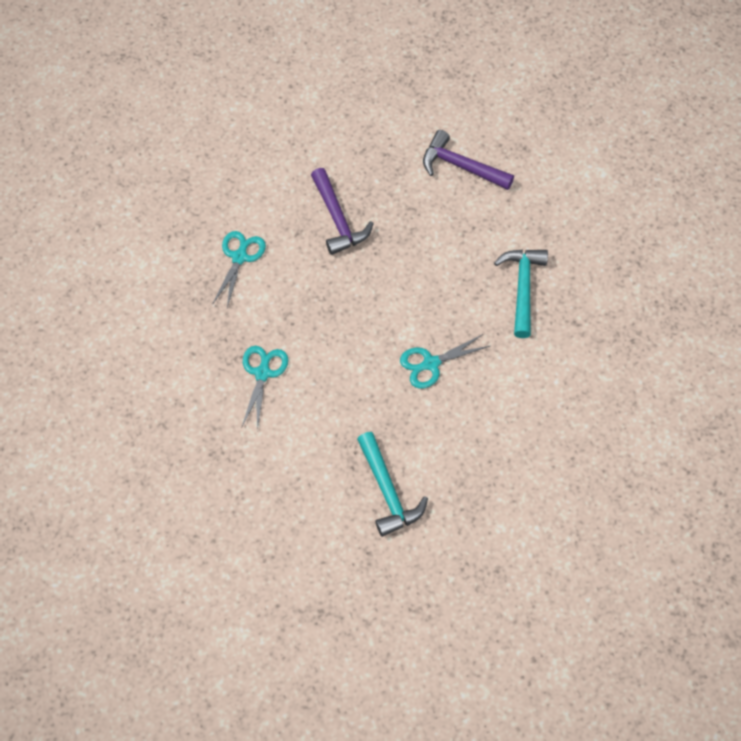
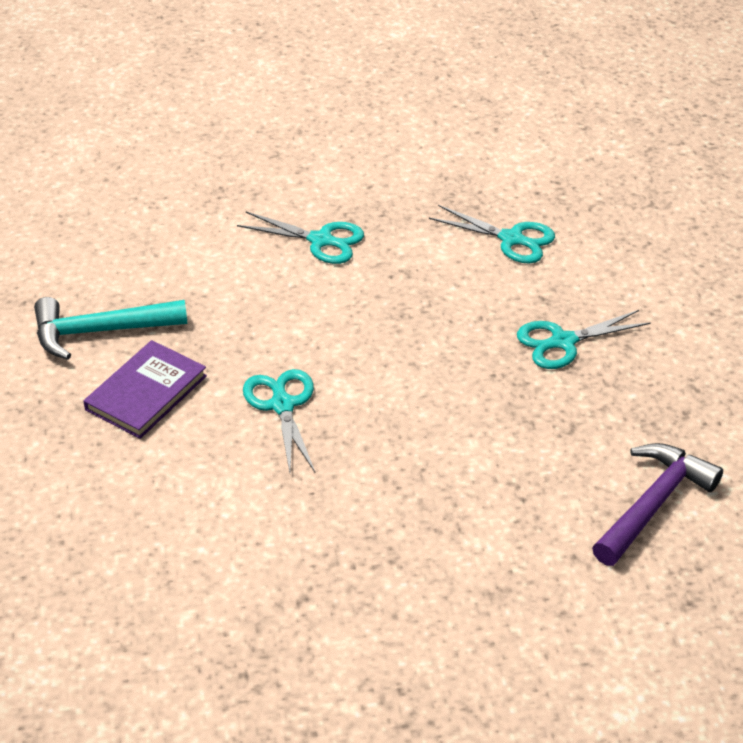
camera: 100 degrees right, 20 degrees down
purple hammer [311,168,374,255] -> turquoise scissors [517,310,651,369]
turquoise hammer [494,250,548,338] -> none
none -> purple book [84,340,207,439]

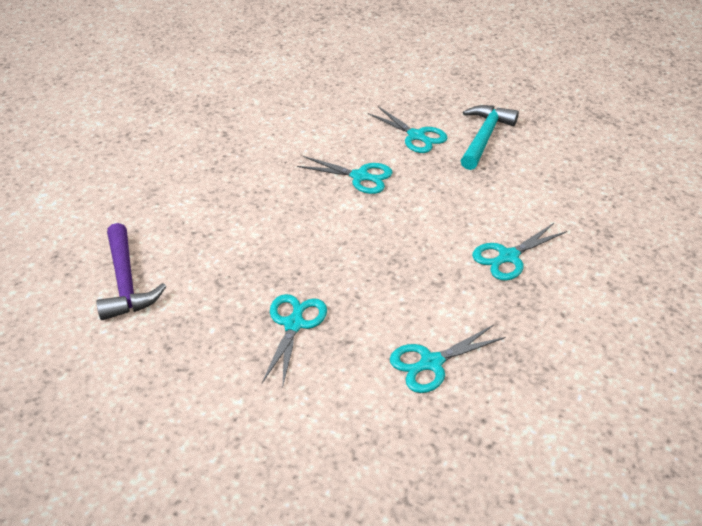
camera: 125 degrees right, 0 degrees up
purple book [84,340,207,439] -> turquoise scissors [368,107,447,153]

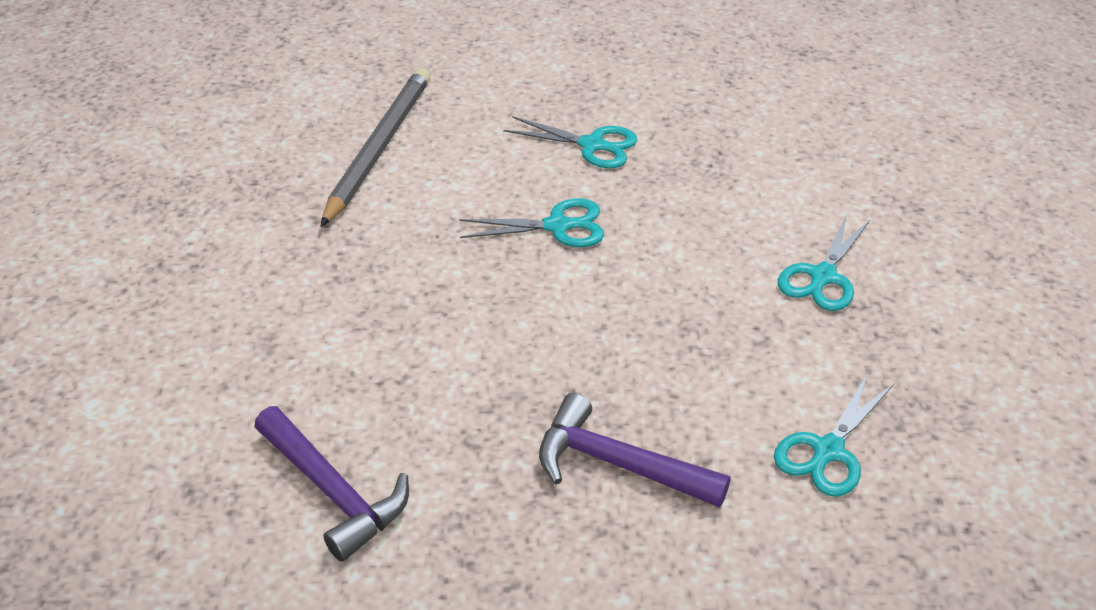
camera: 25 degrees left, 0 degrees up
turquoise scissors [262,294,327,388] -> purple hammer [539,393,731,508]
turquoise hammer [461,105,519,170] -> none
none -> grey pencil [320,68,430,227]

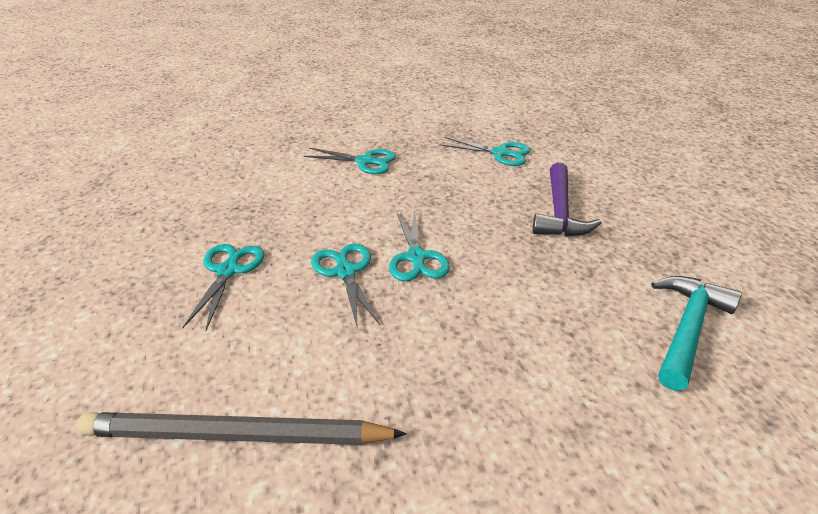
camera: 105 degrees left, 5 degrees down
purple hammer [254,406,409,562] -> turquoise hammer [651,276,742,391]
none -> turquoise scissors [389,209,450,281]

